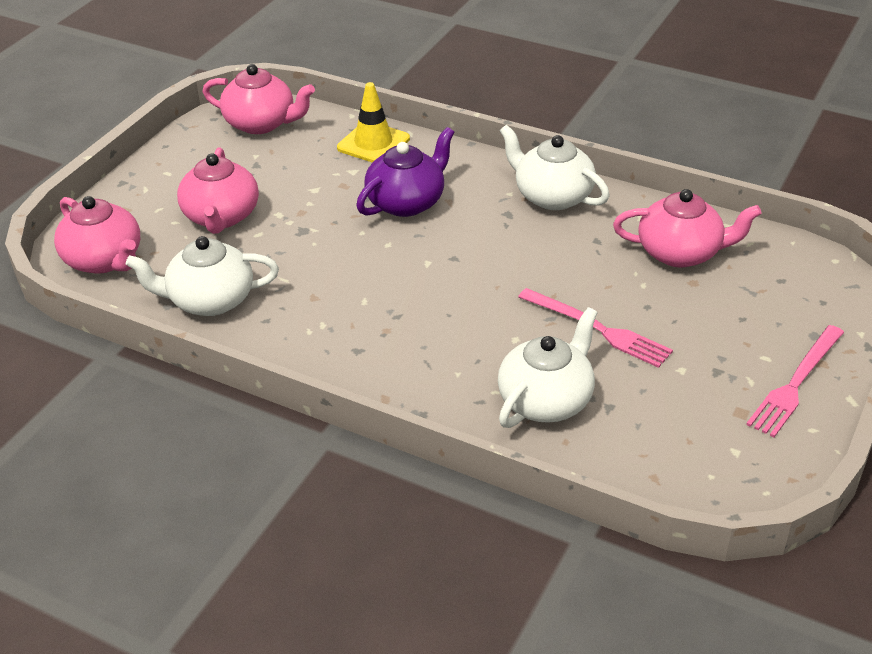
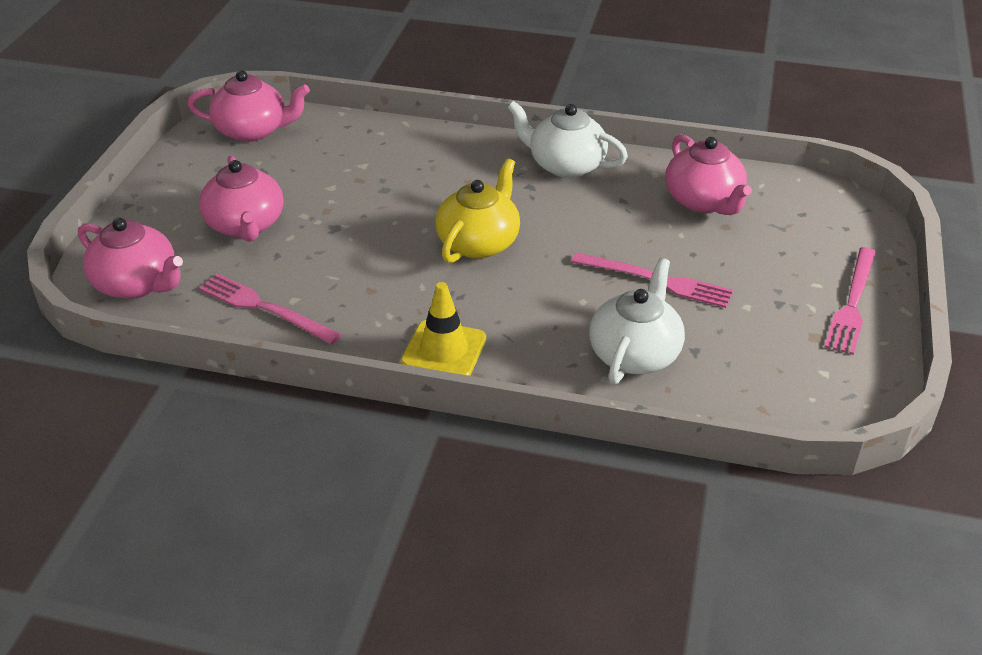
camera: 15 degrees left, 0 degrees up
white teapot [125,236,279,316] -> pink fork [199,273,341,345]
yellow traffic cone [337,82,410,163] -> yellow traffic cone moved to [401,282,486,376]
purple teapot [356,127,455,217] -> none
pink teapot [613,189,762,267] -> pink teapot turned 75 degrees clockwise [665,134,752,215]
none -> yellow teapot [435,158,520,263]

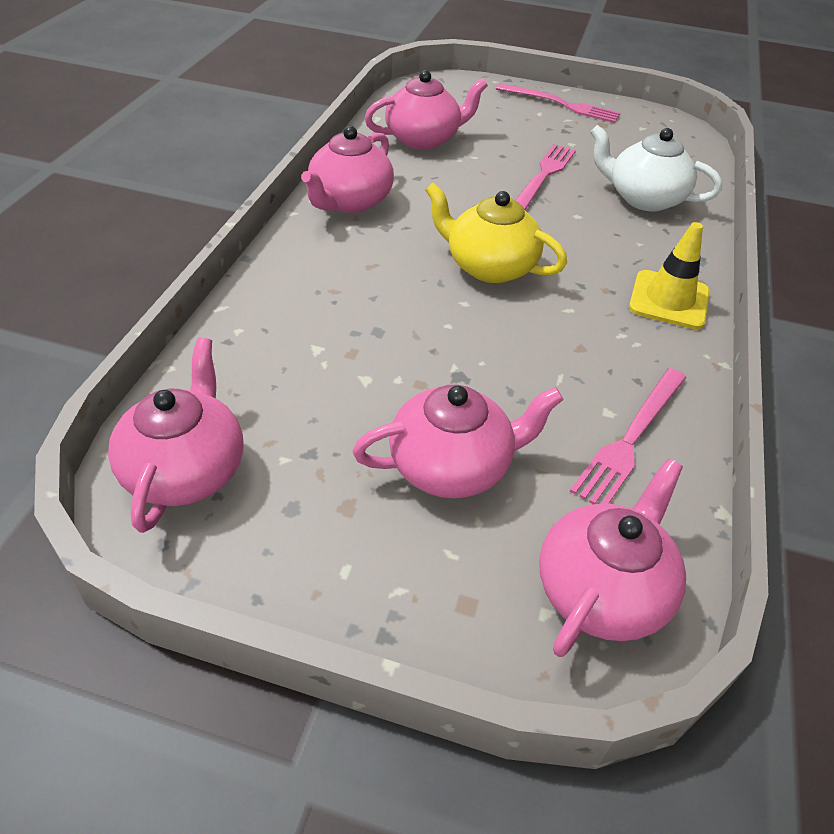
camera: 90 degrees left, 5 degrees up
white teapot [507,101,628,178] -> pink teapot [301,126,394,213]

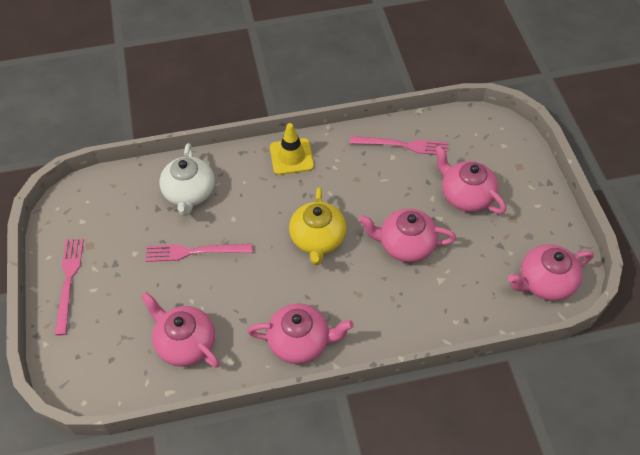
camera: 115 degrees left, 10 degrees up
pink teapot [539,459,686,657] -> pink teapot moved to [359,209,456,262]

